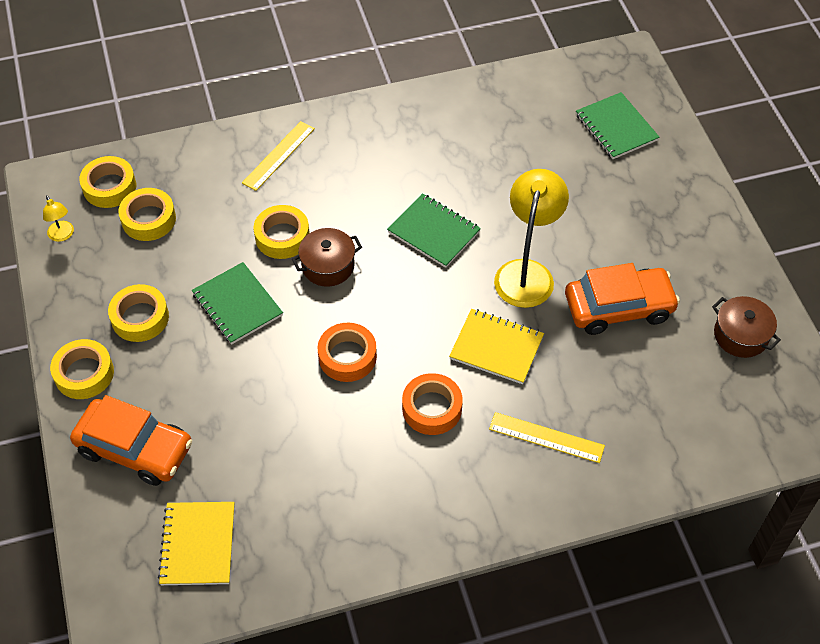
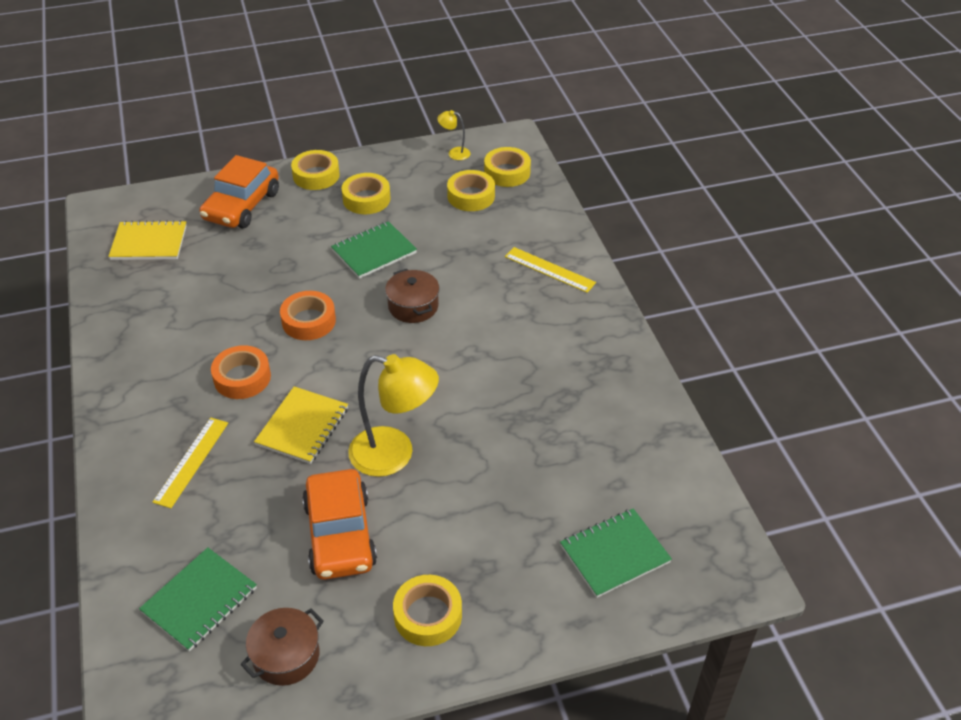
camera: 90 degrees right, 10 degrees down
yellow lamp [43,195,74,242] -> yellow lamp turned 45 degrees clockwise [437,110,470,160]
yellow tape [254,205,310,259] -> yellow tape moved to [393,575,462,646]
green notebook [387,193,481,268] -> green notebook moved to [139,547,257,652]

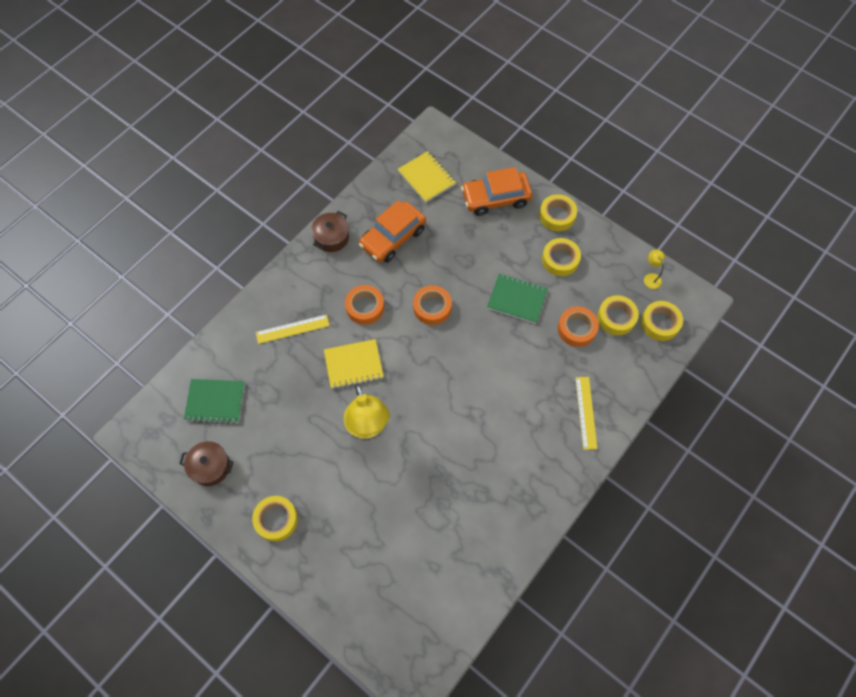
camera: 55 degrees right, 20 degrees up
orange car [302,469,377,580] -> orange car moved to [359,201,426,263]
brown pot [385,269,440,323] -> brown pot moved to [311,211,349,252]
green notebook [560,508,672,598] -> none
none -> orange tape [558,307,599,347]

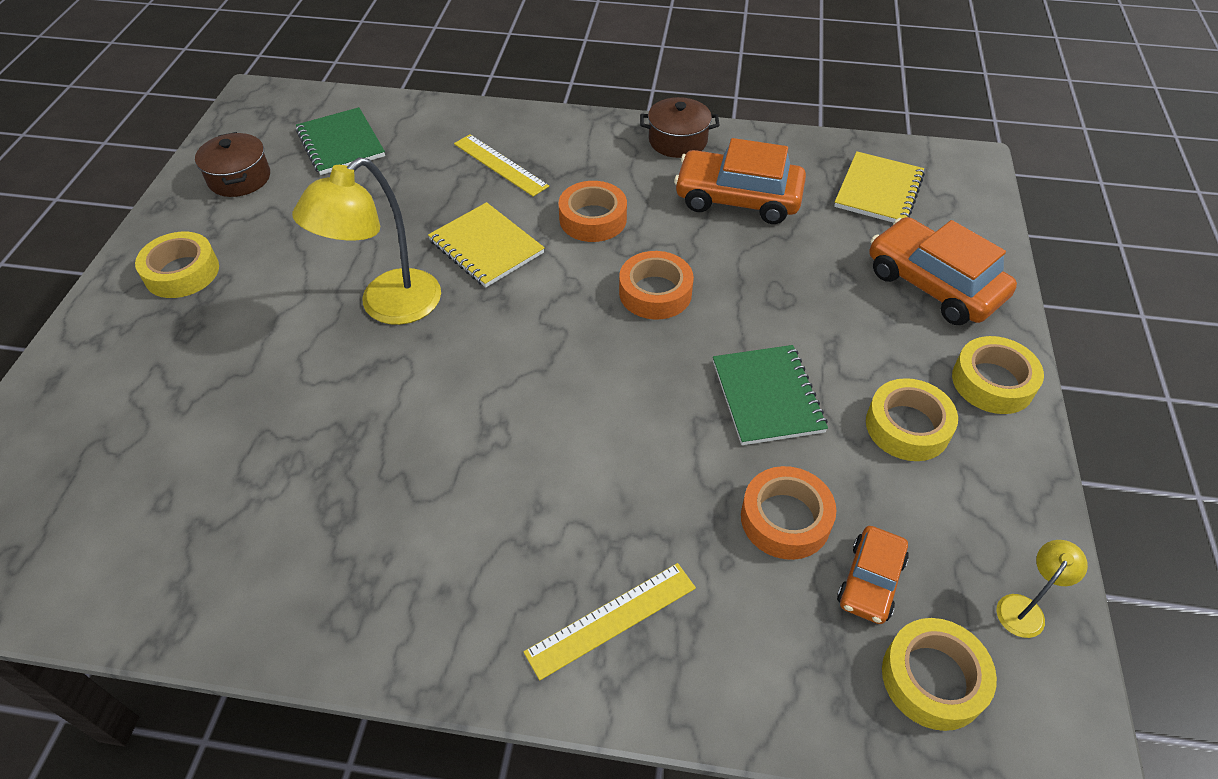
camera: 60 degrees right, 15 degrees down
yellow tape [597,295,639,335] -> orange car [837,526,909,624]

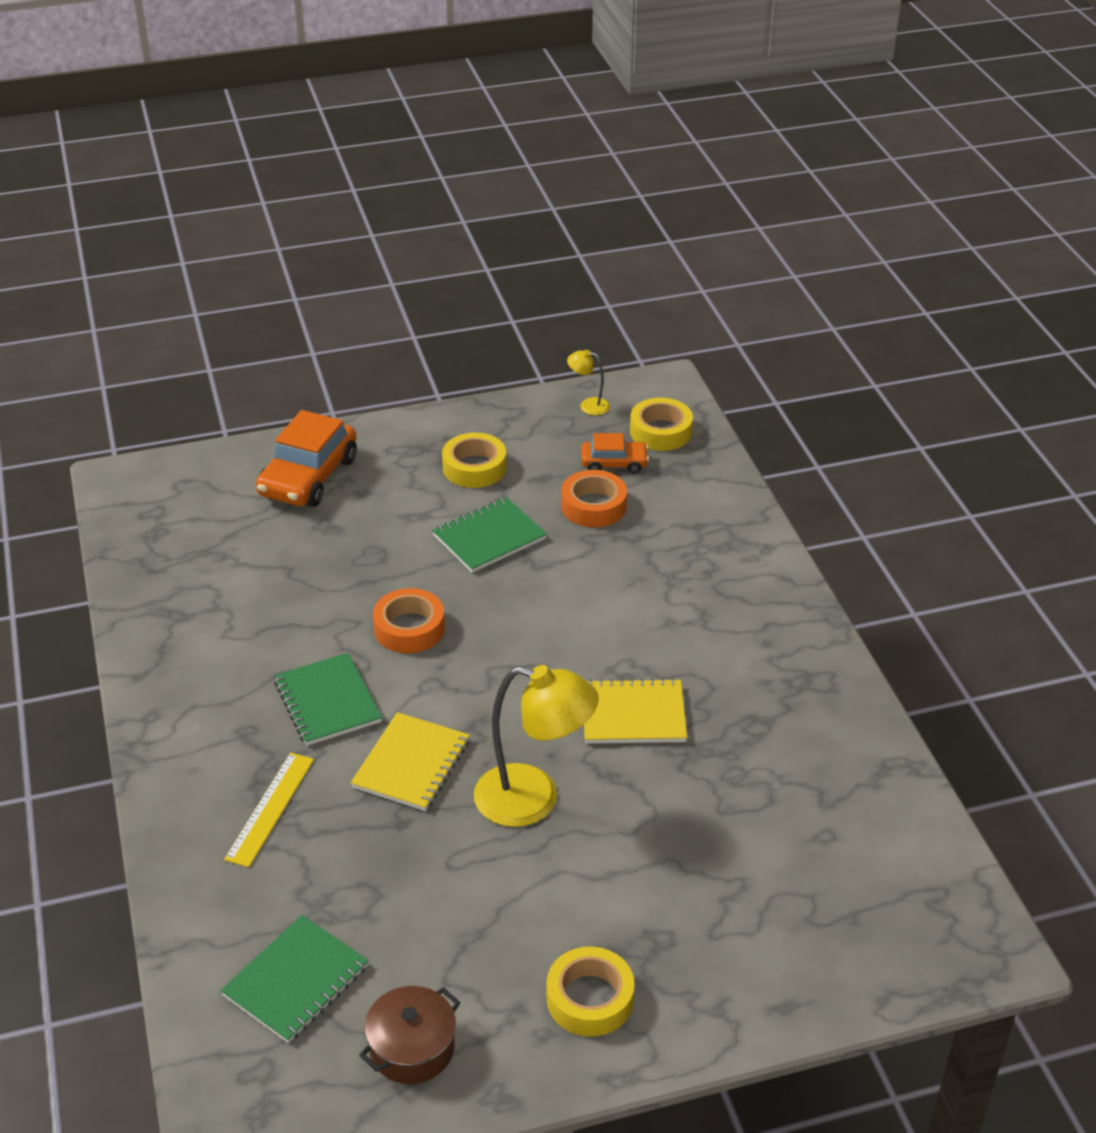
camera: 115 degrees left, 10 degrees down
yellow ruler [523,563,696,680] -> none
orange tape [559,181,627,242] -> green notebook [274,653,382,746]
brown pot [640,97,720,158] -> none
orange car [674,138,806,224] -> none
yellow notebook [834,151,925,223] -> yellow notebook moved to [584,678,687,743]
yellow tape [952,336,1044,414] -> none

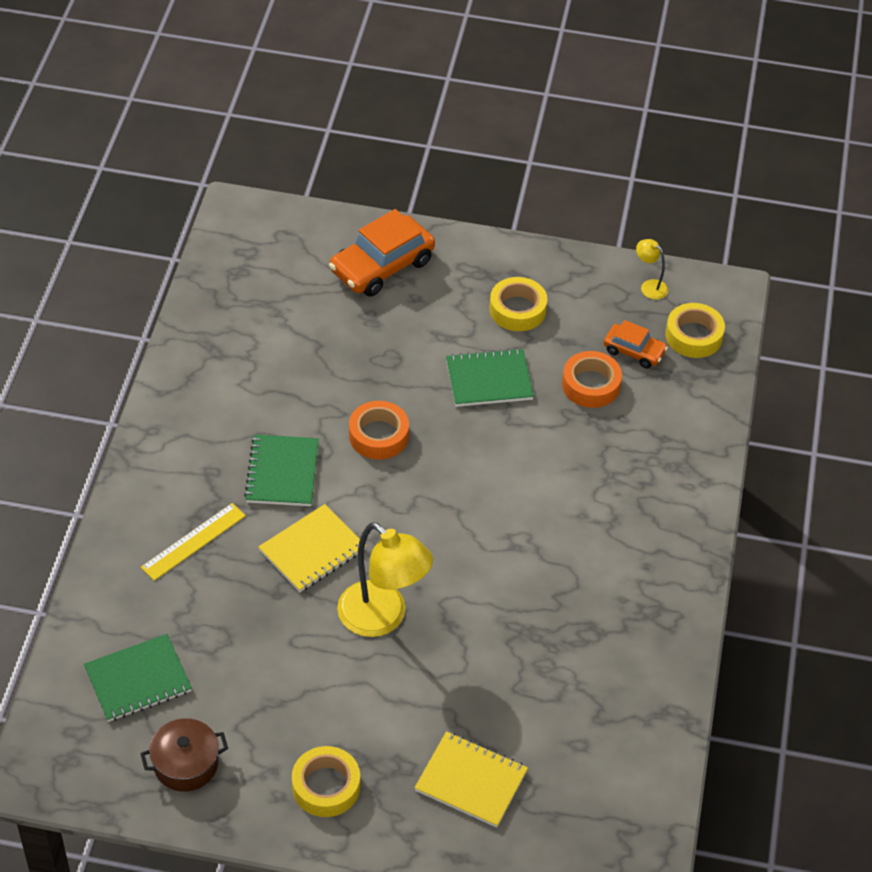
camera: 25 degrees right, 10 degrees up
yellow notebook [584,678,687,743] -> yellow notebook moved to [415,731,528,828]

